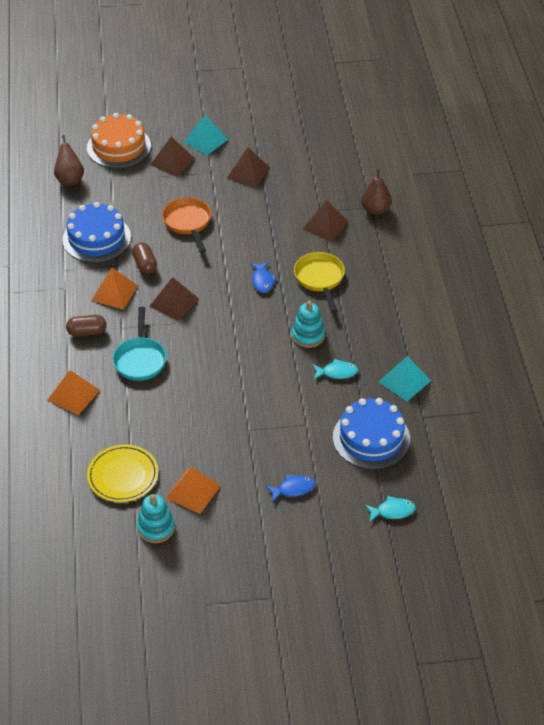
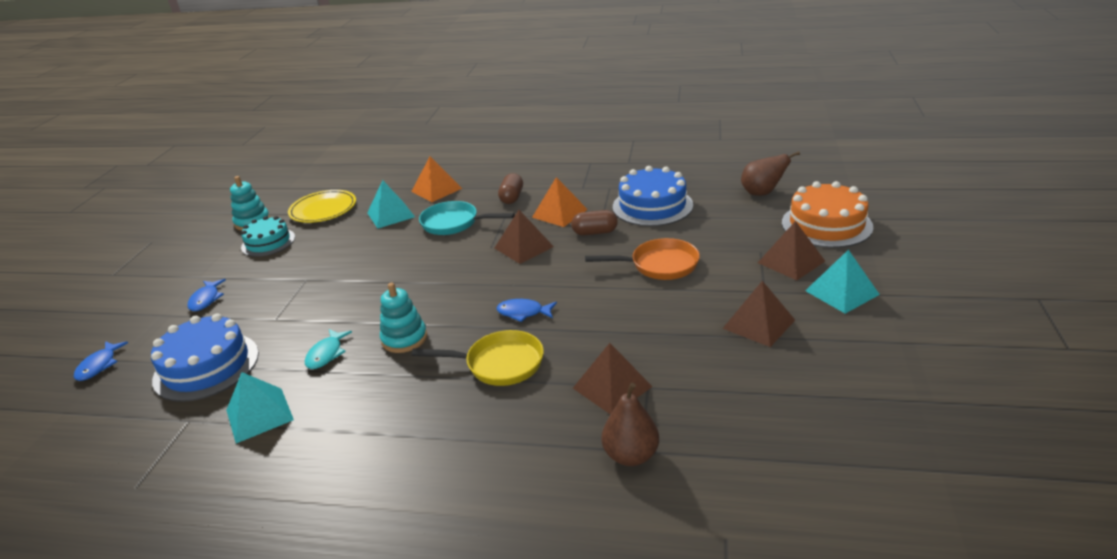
camera: 110 degrees right, 15 degrees down
orange pyramid [166,467,221,514] -> turquoise cake [241,216,295,257]
turquoise fish [365,496,416,522] -> blue fish [74,341,128,381]
none -> turquoise pyramid [367,180,415,228]

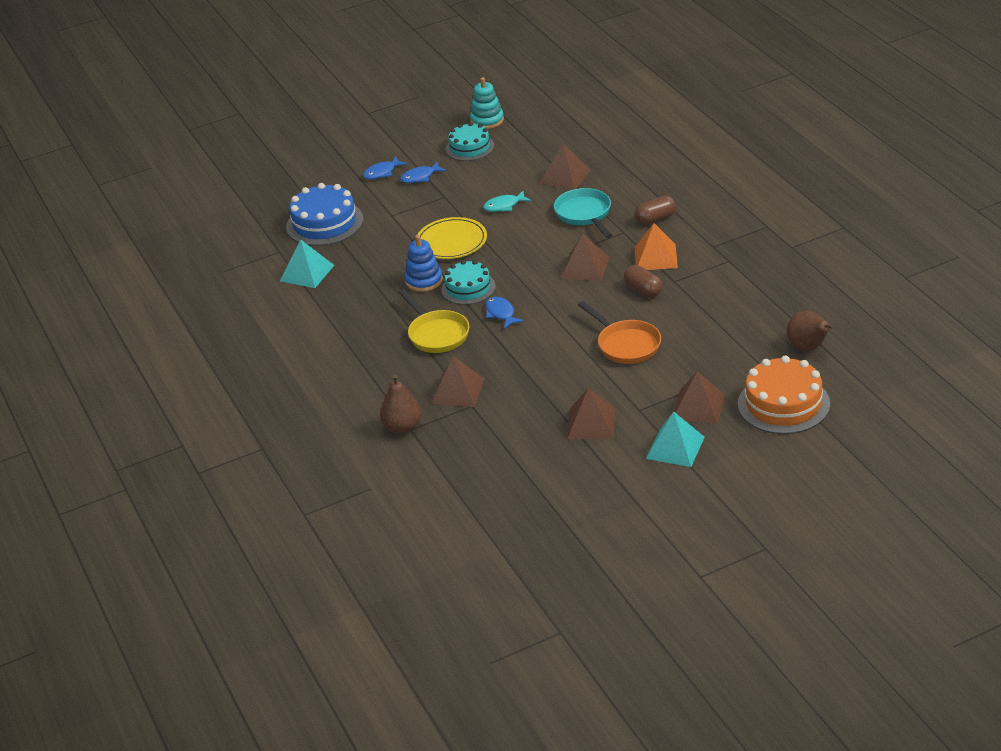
camera: 55 degrees right, 5 degrees up
blue fish [74,341,128,381] -> blue fish moved to [400,162,447,183]
yellow plate [288,190,356,223] -> yellow plate moved to [417,217,487,259]
turquoise fish [305,329,352,369] -> turquoise fish moved to [483,190,532,212]
turquoise pyramid [367,180,415,228] -> brown pyramid [540,143,591,190]
turquoise stacking toy [380,283,427,353] -> blue stacking toy [405,235,443,292]
orange pyramid [411,156,462,202] -> none
blue cake [613,166,693,226] -> none
none -> turquoise cake [441,260,496,305]

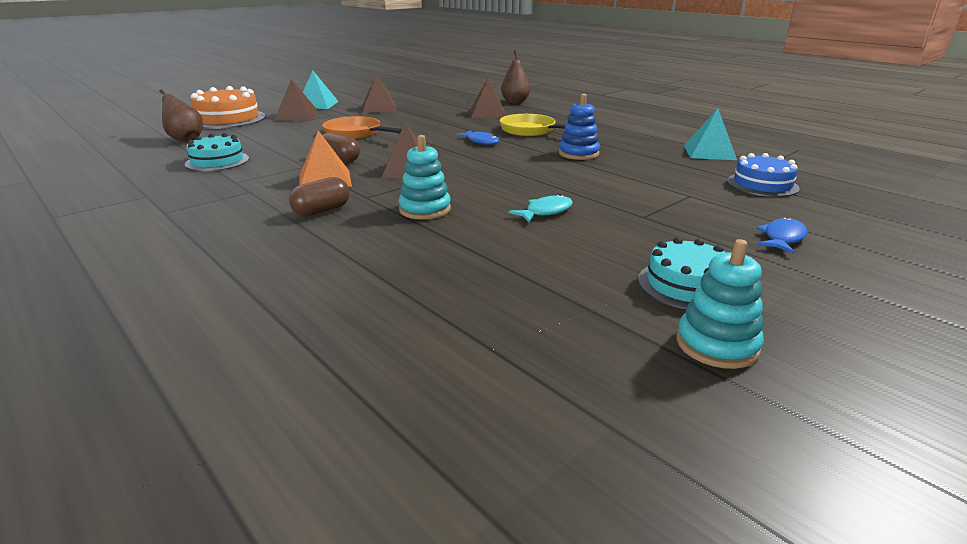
camera: 160 degrees right, 10 degrees down
blue cake [286,183,363,246] -> blue cake [727,153,800,197], size x0.66
blue fish [400,162,447,183] -> none
yellow plate [417,217,487,259] -> none
turquoise cake [441,260,496,305] -> turquoise cake moved to [185,133,249,171]
brown pyramid [540,143,591,190] -> none
turquoise pan [554,188,613,238] -> turquoise stacking toy [399,135,451,220]

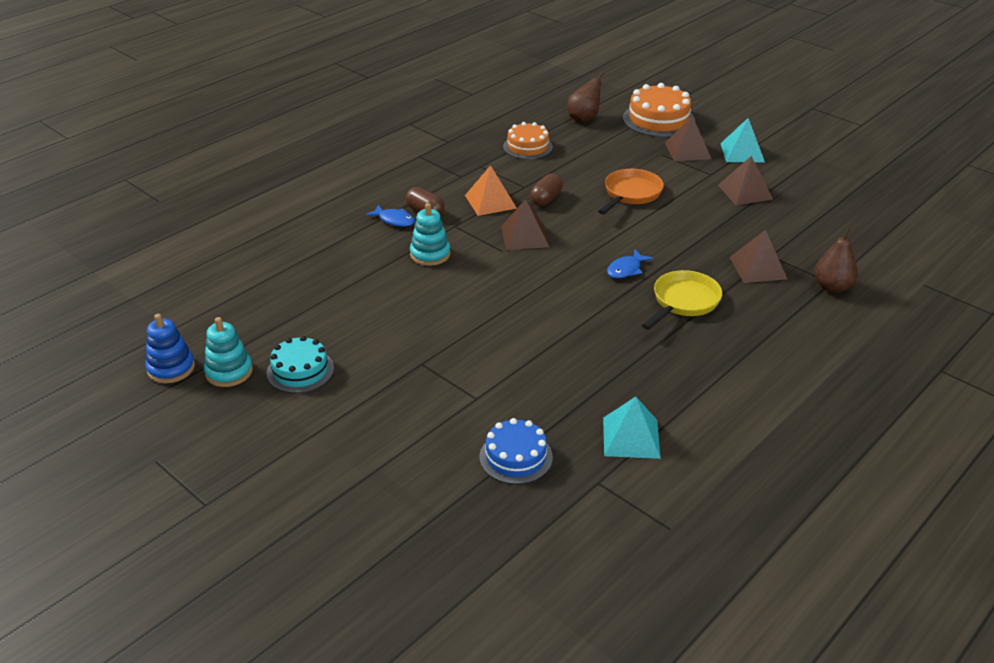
camera: 85 degrees right, 10 degrees up
turquoise cake [185,133,249,171] -> orange cake [503,122,553,159]
turquoise fish [509,194,573,222] -> none
blue stacking toy [559,94,600,160] -> blue stacking toy moved to [145,314,195,384]
blue fish [756,217,808,254] -> blue fish moved to [365,205,415,227]

